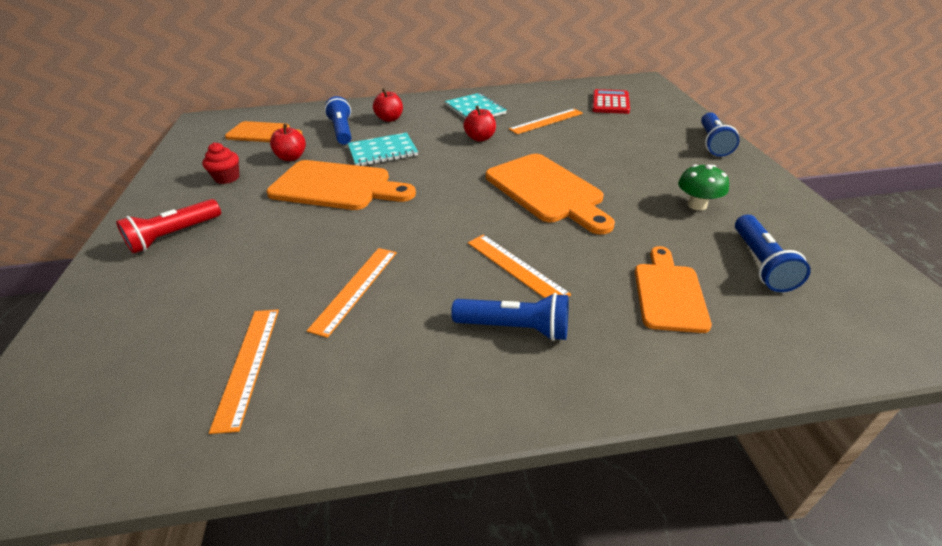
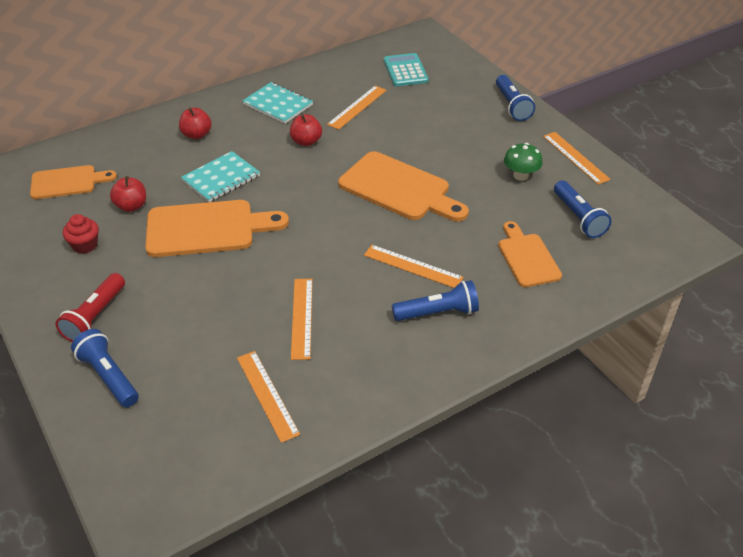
camera: 25 degrees left, 5 degrees up
blue flashlight [325,96,351,145] -> blue flashlight moved to [71,329,139,407]
red calculator [592,89,630,114] -> turquoise calculator [384,53,429,86]
none -> orange ruler [543,132,611,185]

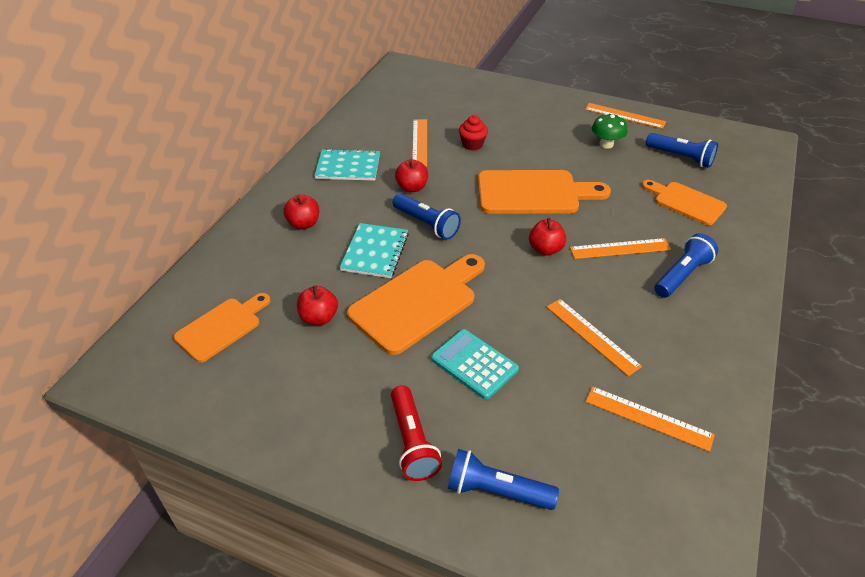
camera: 35 degrees left, 0 degrees up
red cupcake [63,214,99,254] -> red cupcake moved to [459,115,488,151]
turquoise calculator [384,53,429,86] -> turquoise calculator moved to [431,329,519,400]
blue flashlight [496,75,535,121] -> blue flashlight moved to [392,193,461,240]
none -> red apple [529,218,566,256]

